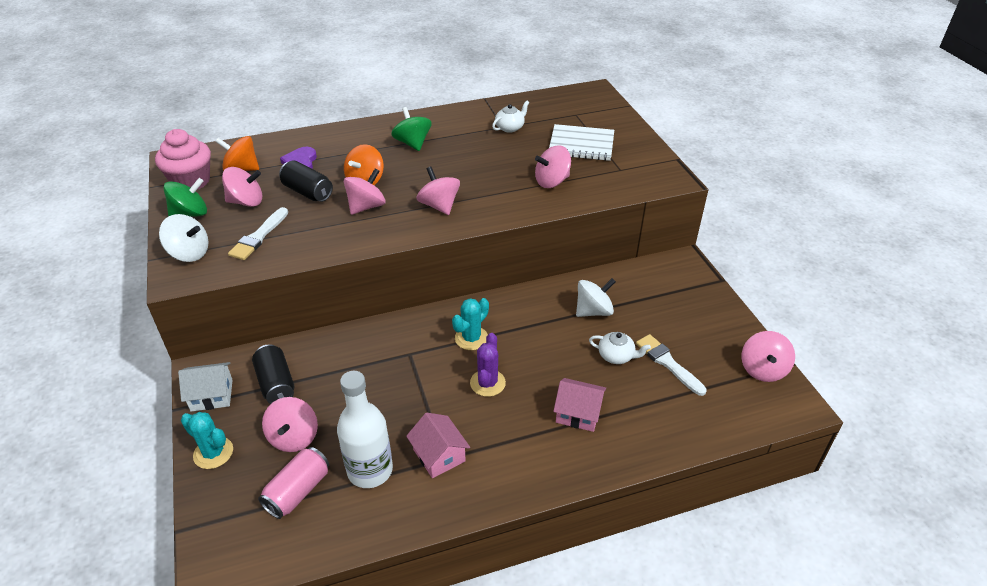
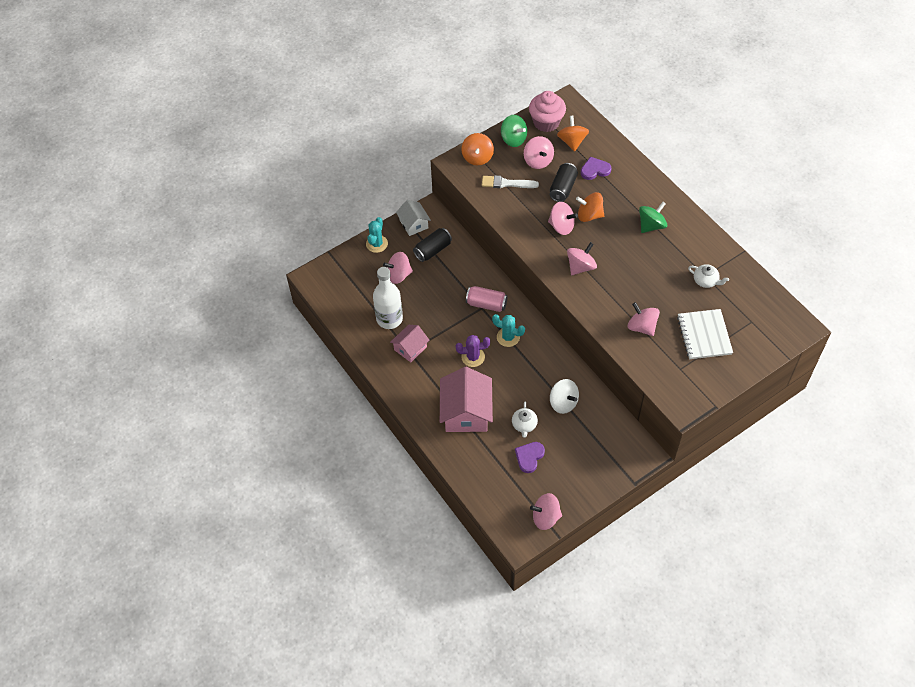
camera: 75 degrees right, 15 degrees up
white spinning top [159,214,208,262] -> orange spinning top [461,133,494,166]
pink can [258,447,329,519] -> pink can moved to [466,286,508,312]
pink house [553,378,606,432] -> pink house [440,367,493,432], size x1.75
white brush [636,334,707,396] -> purple heart [515,442,545,473]

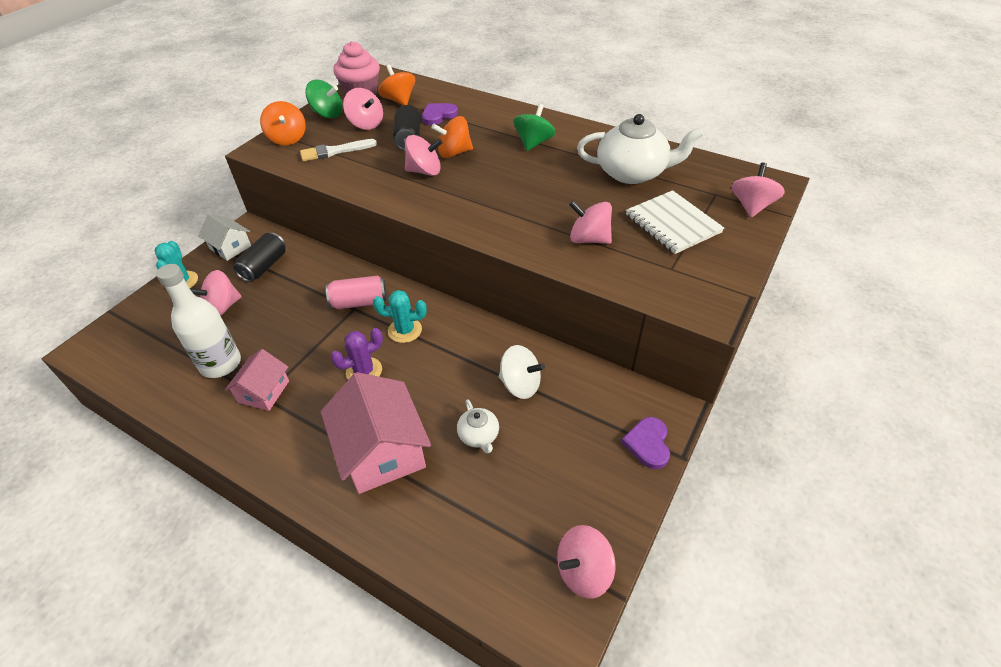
camera: 25 degrees left, 10 degrees down
purple heart [515,442,545,473] -> purple heart moved to [621,417,670,469]
pink spinning top [567,242,597,275] -> pink spinning top moved to [731,163,785,218]
white teapot [688,264,729,288] -> white teapot [577,114,703,184], size x2.08

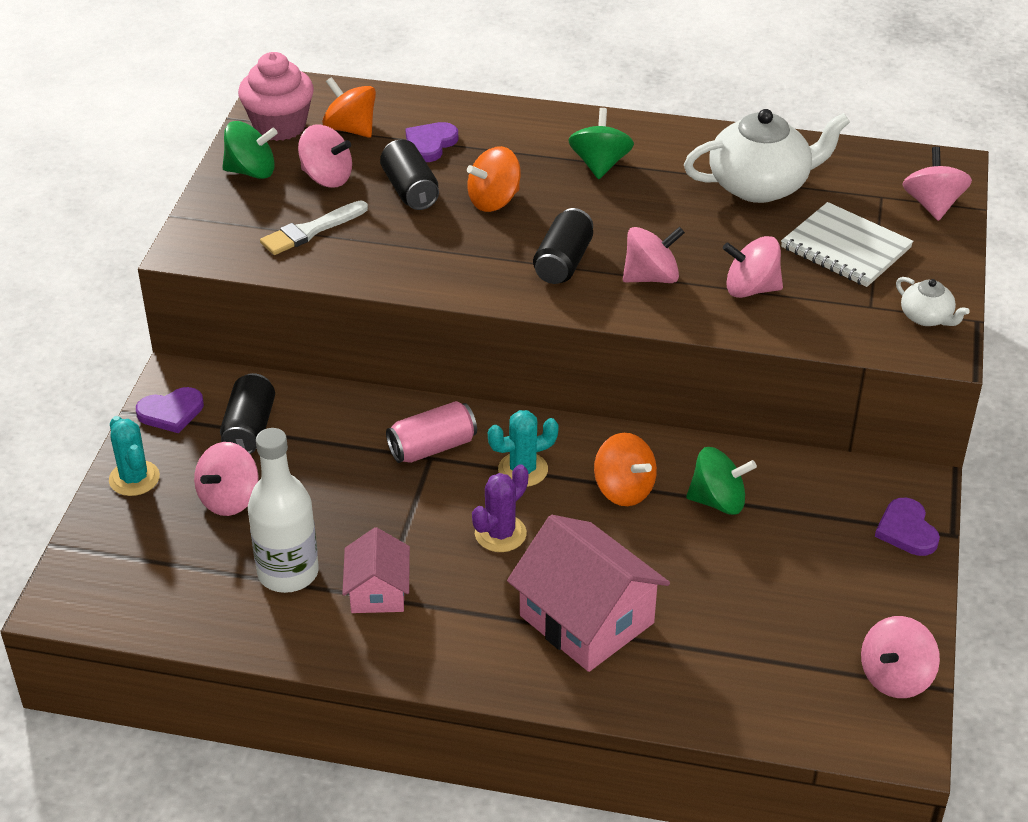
camera: 20 degrees left, 5 degrees down
white house [198,214,251,261] -> purple heart [136,387,204,433]
orange spinning top [260,101,306,145] -> orange spinning top moved to [594,433,657,506]
pink spinning top [405,135,443,176] -> pink spinning top moved to [623,227,685,283]
white teapot [457,399,499,454] -> white teapot moved to [896,277,970,326]
white spinning top [499,345,545,399] -> green spinning top [686,447,757,515]
none -> black can [533,208,593,284]

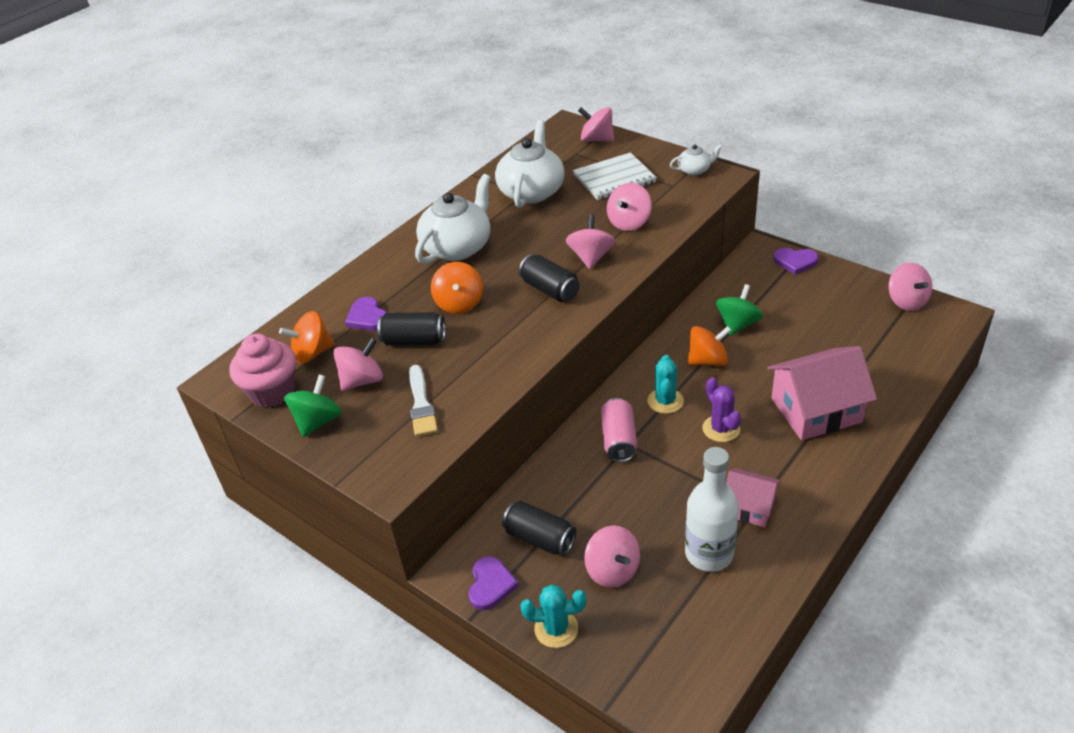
camera: 60 degrees left, 0 degrees up
green spinning top [568,108,634,179] -> white teapot [415,174,491,264]

